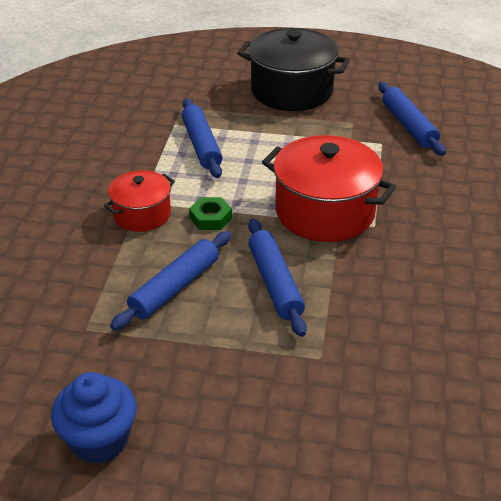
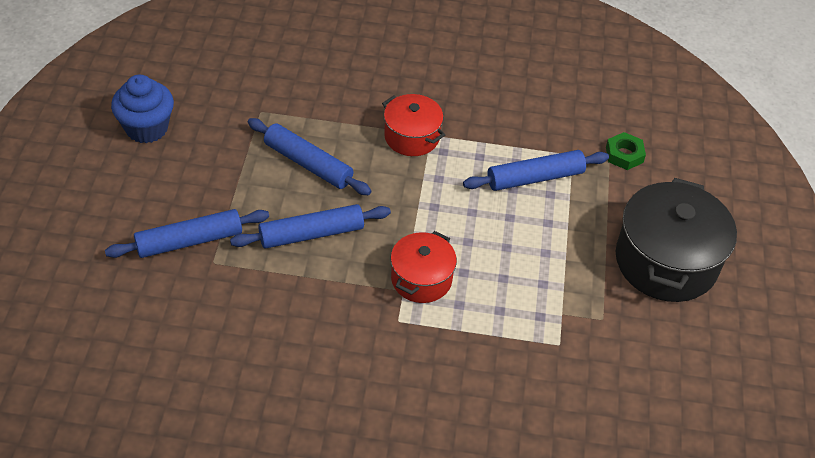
camera: 85 degrees right, 10 degrees up
green nut [189,197,232,230] -> green nut moved to [606,132,646,170]
red pot [262,135,396,242] -> red pot [391,231,457,303], size x0.58
blue rolling pin [378,82,446,156] -> blue rolling pin moved to [105,209,269,258]

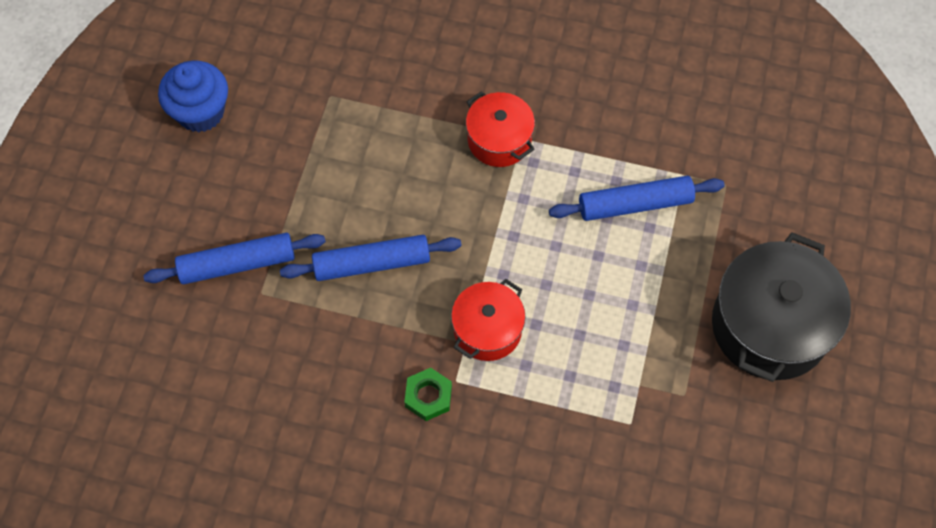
camera: 10 degrees right, 15 degrees up
blue rolling pin [248,118,371,195] -> none
green nut [606,132,646,170] -> green nut moved to [404,368,452,421]

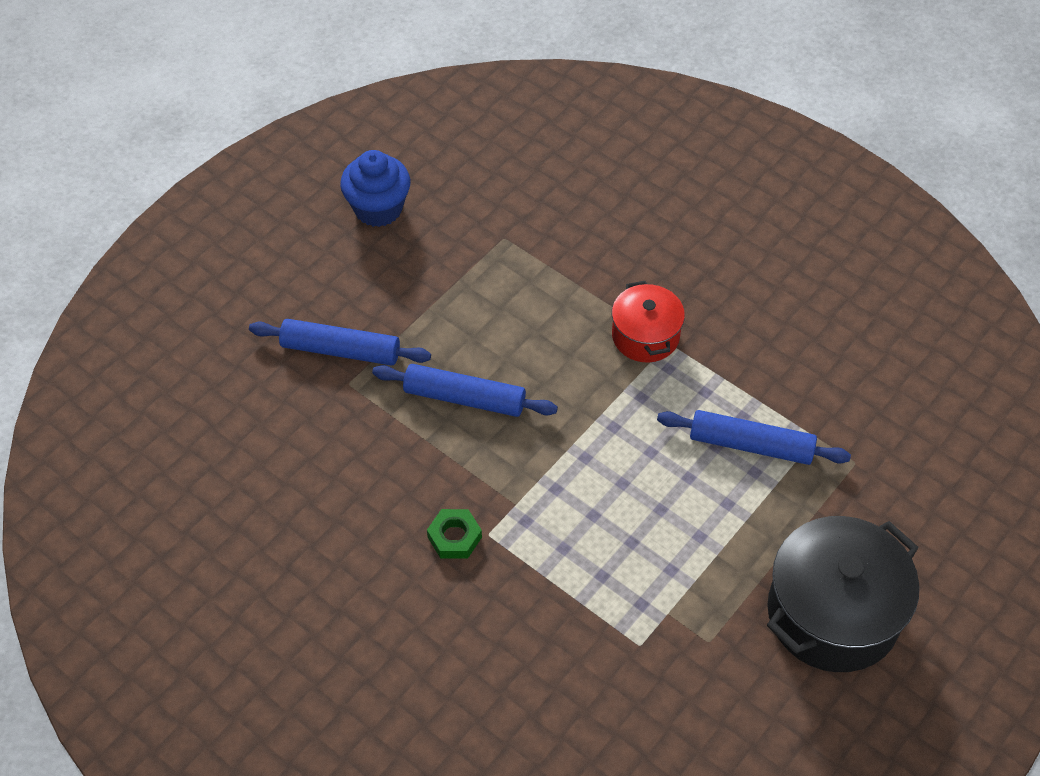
camera: 25 degrees right, 10 degrees down
red pot [451,279,526,361] -> none

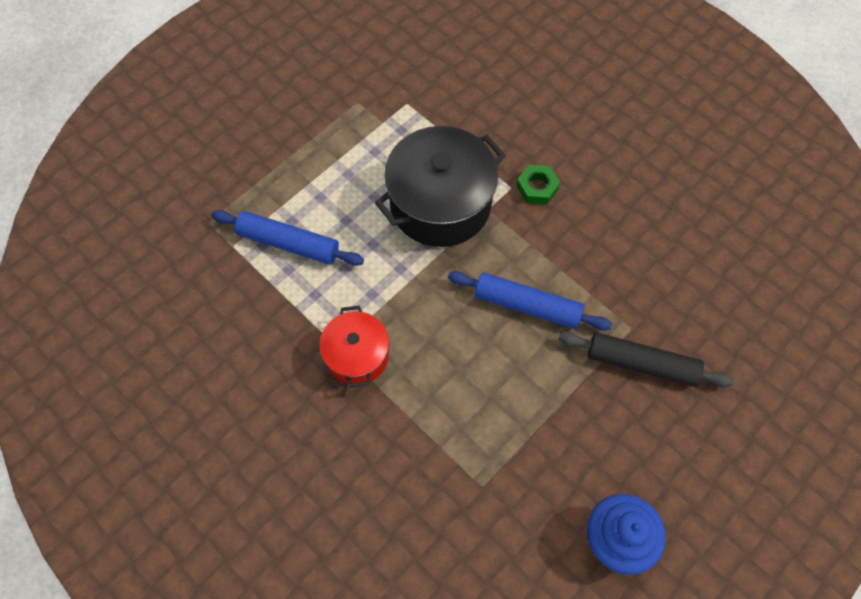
camera: 175 degrees left, 10 degrees up
blue rolling pin [249,319,431,366] -> black rolling pin [559,332,734,387]
black pot [767,516,919,672] -> black pot moved to [375,126,506,247]

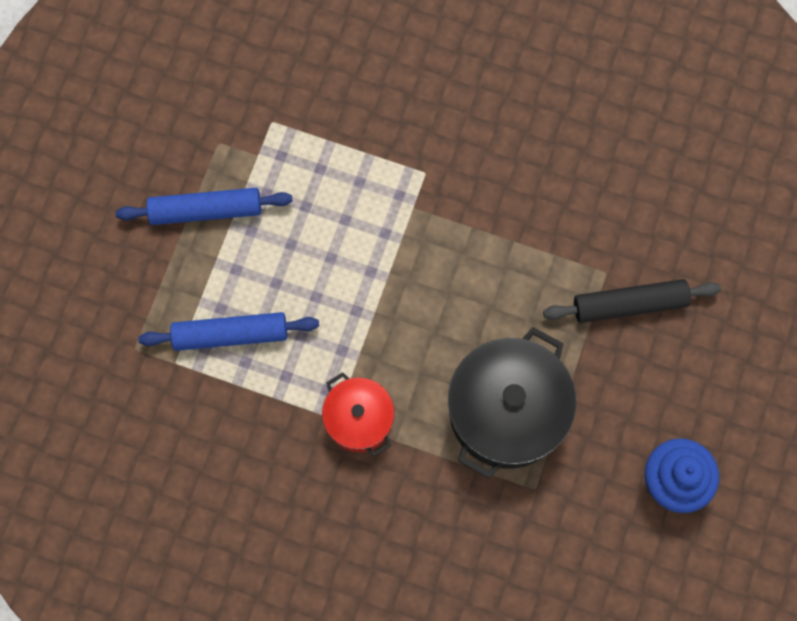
camera: 25 degrees left, 10 degrees up
black pot [375,126,506,247] -> black pot moved to [448,327,576,479]
blue rolling pin [448,271,612,331] -> blue rolling pin moved to [115,188,292,225]
green nut [516,164,561,204] -> none

